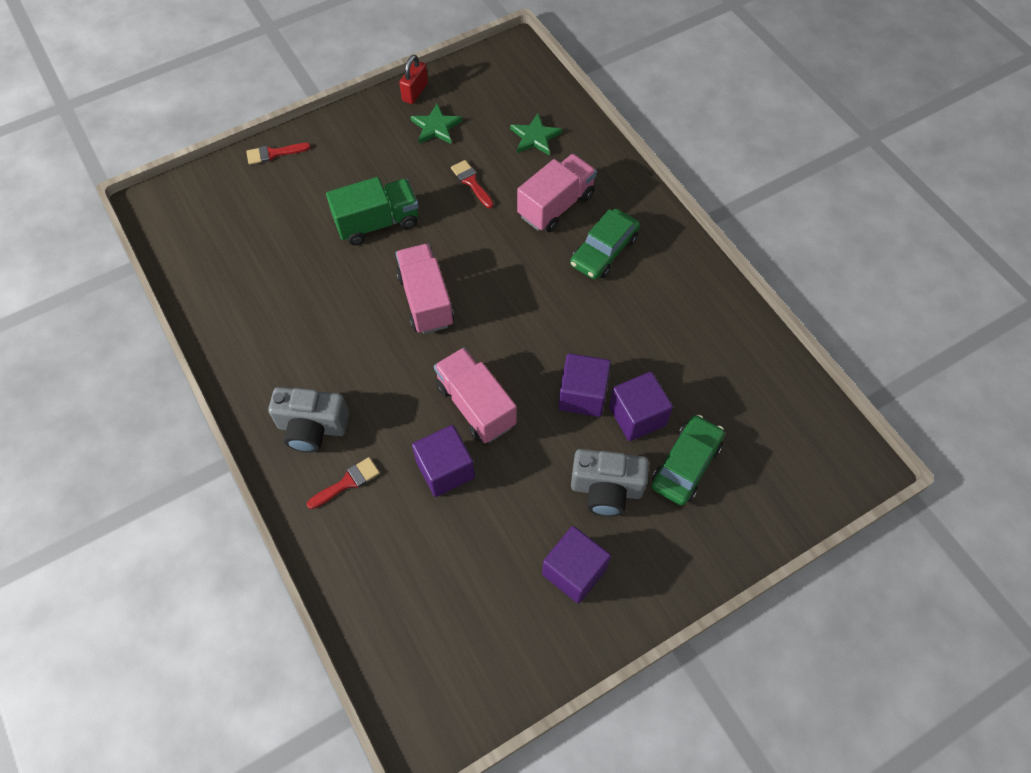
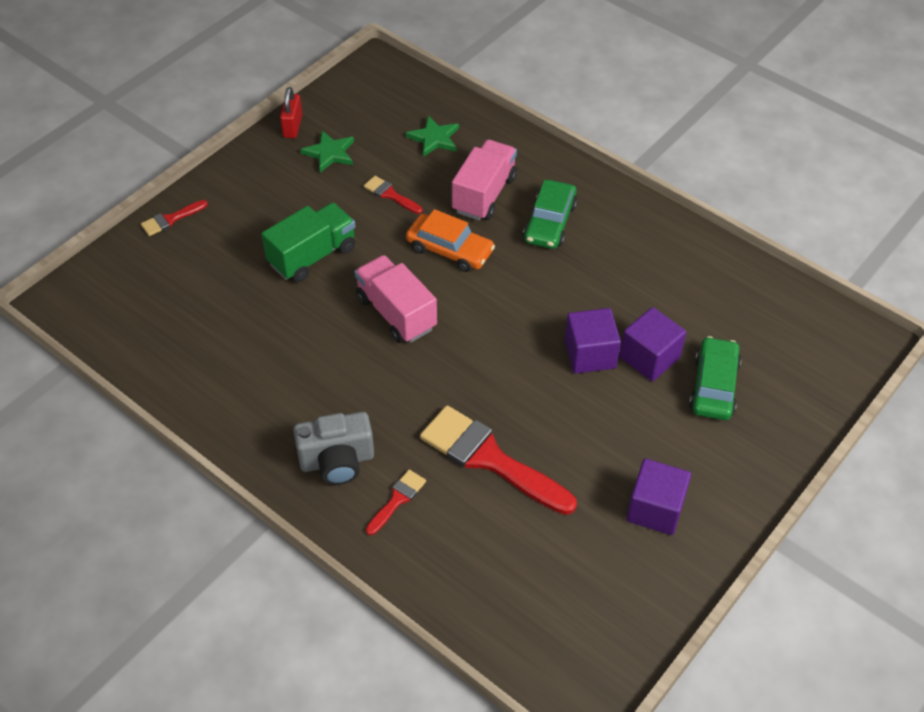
camera: 20 degrees left, 10 degrees down
purple cube [412,425,475,497] -> red brush [420,405,577,515]
pink truck [434,347,517,443] -> none
grey camera [571,449,649,516] -> none
none -> orange car [406,209,495,272]

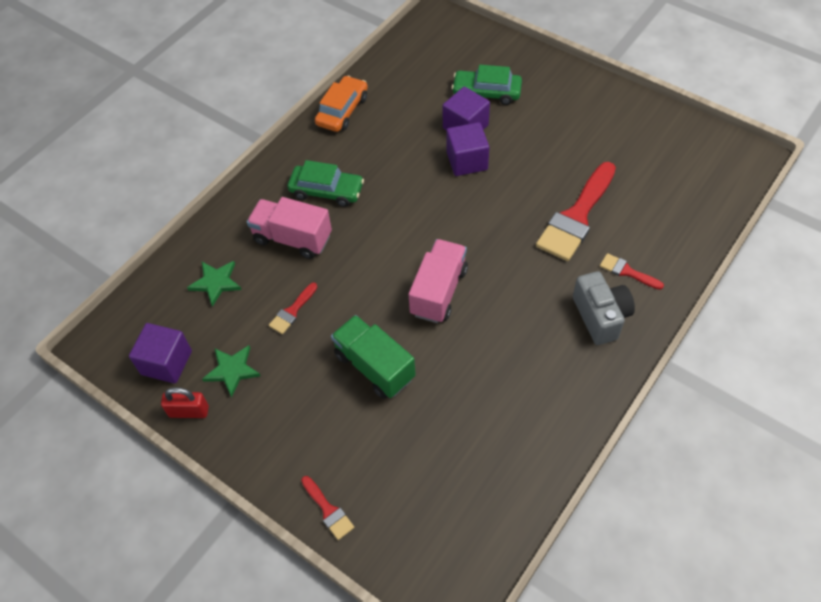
camera: 90 degrees left, 5 degrees up
pink truck [355,255,437,343] -> pink truck turned 150 degrees clockwise [408,239,468,323]
orange car [406,209,495,272] -> orange car moved to [315,76,368,132]
purple cube [626,459,691,535] -> purple cube moved to [129,323,192,384]

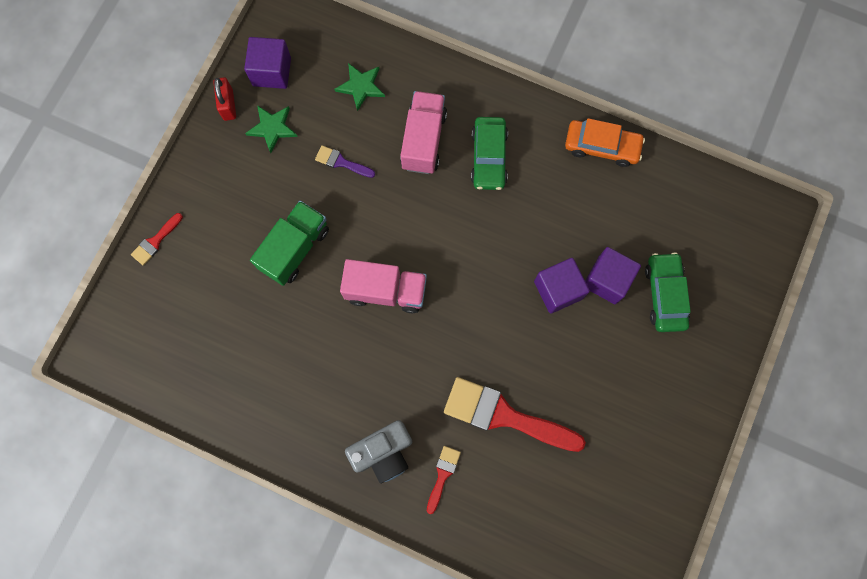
camera: 75 degrees right, 20 degrees up
red brush [269,283,317,334] -> purple brush [315,145,375,178]

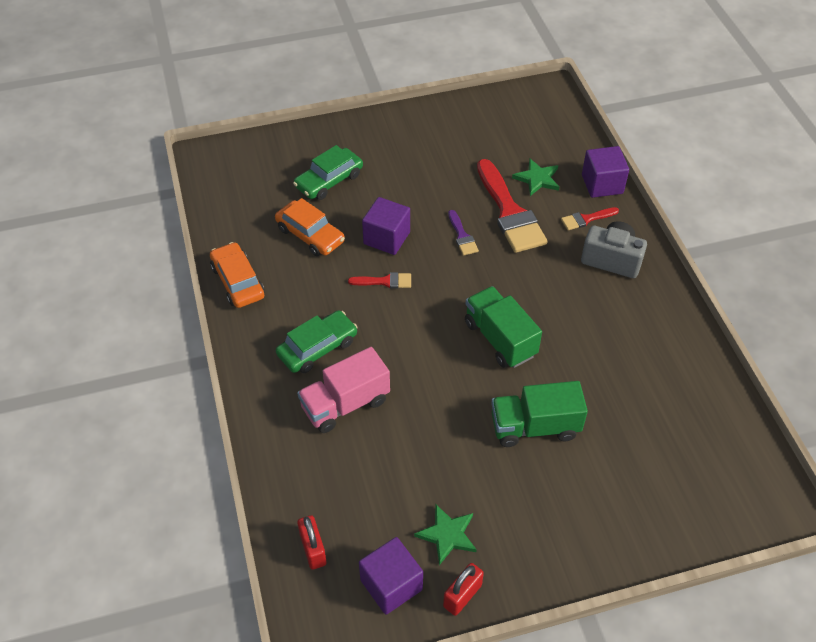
camera: 130 degrees left, 25 degrees down
red brush [131,213,183,265] -> red brush moved to [348,272,411,289]
purple brush [315,145,375,178] -> purple brush moved to [448,210,479,256]
green star [334,63,385,111] -> green star moved to [512,159,559,196]
pink truck [340,259,427,313] -> green truck [465,286,542,368]
purple cube [585,247,641,304] -> purple cube moved to [582,146,629,198]
none -> orange car [275,198,345,256]
none -> red padlock [297,515,327,570]

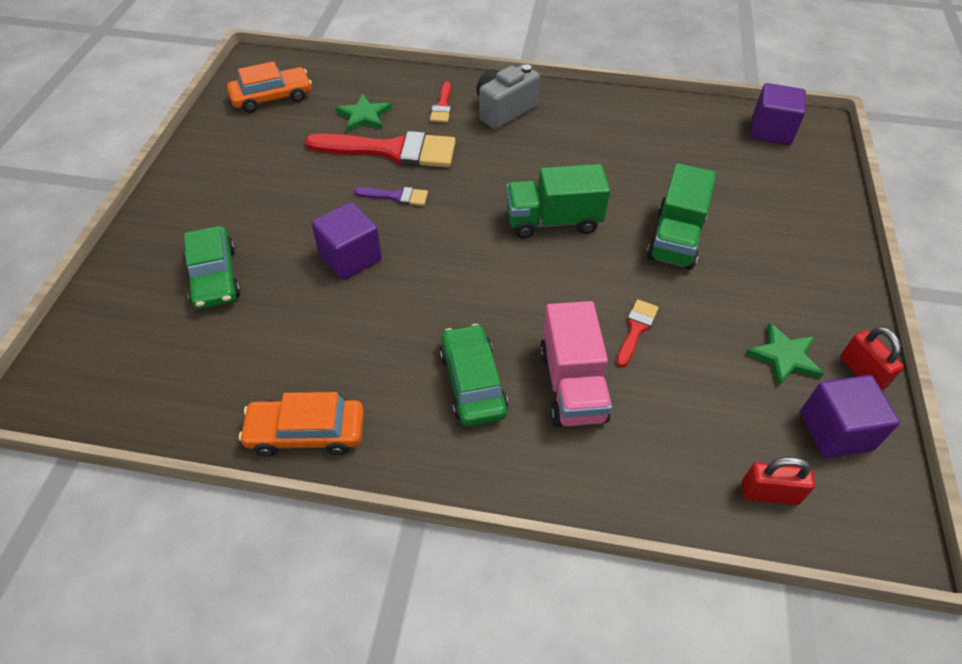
camera: 65 degrees left, 0 degrees up
orange car [275,198,345,256] -> orange car moved to [227,61,312,113]
red brush [348,272,411,289] -> red brush moved to [616,299,658,367]
purple cube [582,146,629,198] -> purple cube moved to [751,83,806,145]

